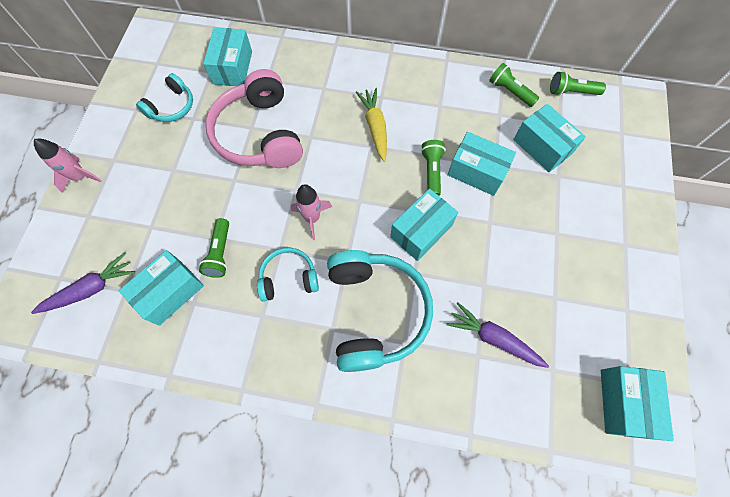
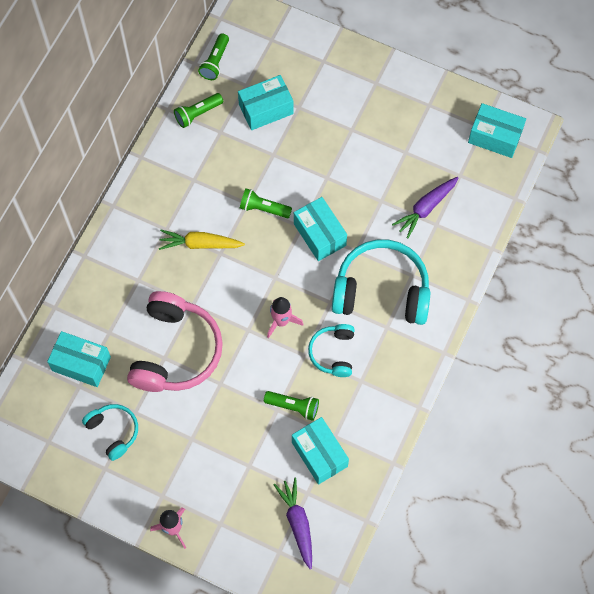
camera: 75 degrees left, 0 degrees up
pink headphones [206,69,303,168] -> pink headphones turned 75 degrees counterclockwise [127,291,223,392]
turquoise box [448,132,516,196] -> none

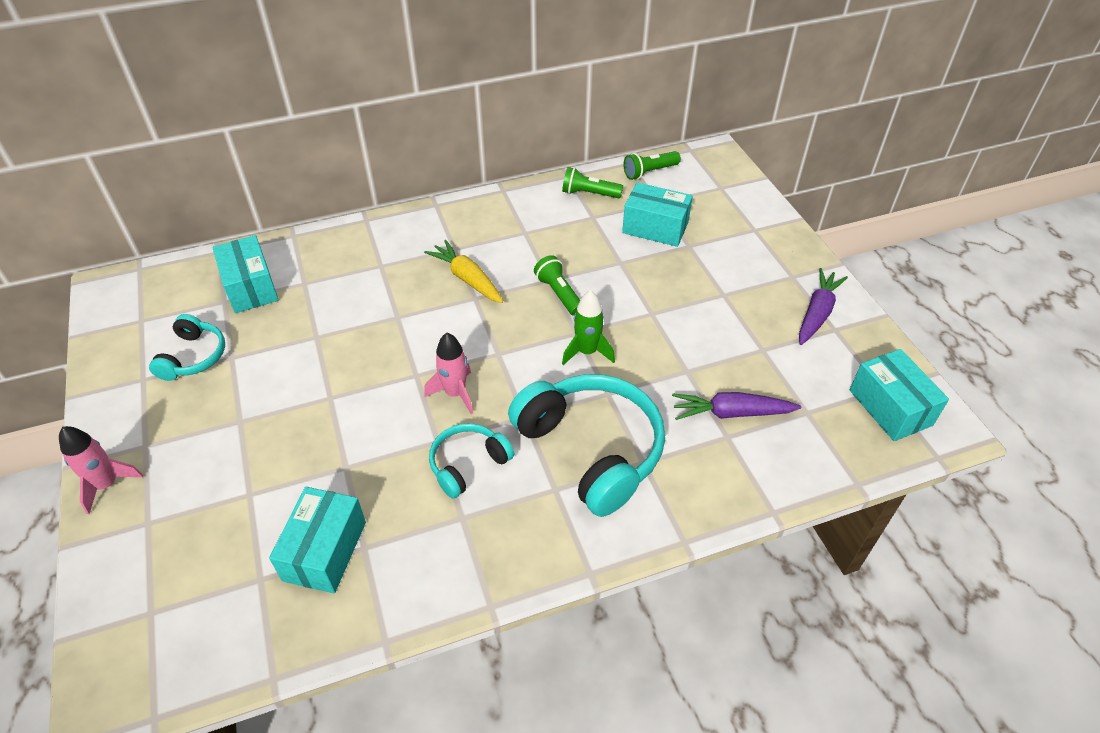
camera: 45 degrees right, 20 degrees down
pink headphones [127,291,223,392] -> none
green flashlight [264,391,319,421] -> none
purple carrot [274,478,312,569] -> purple carrot moved to [799,268,848,345]
turquoise box [294,197,347,261] -> green rocket [562,290,615,365]

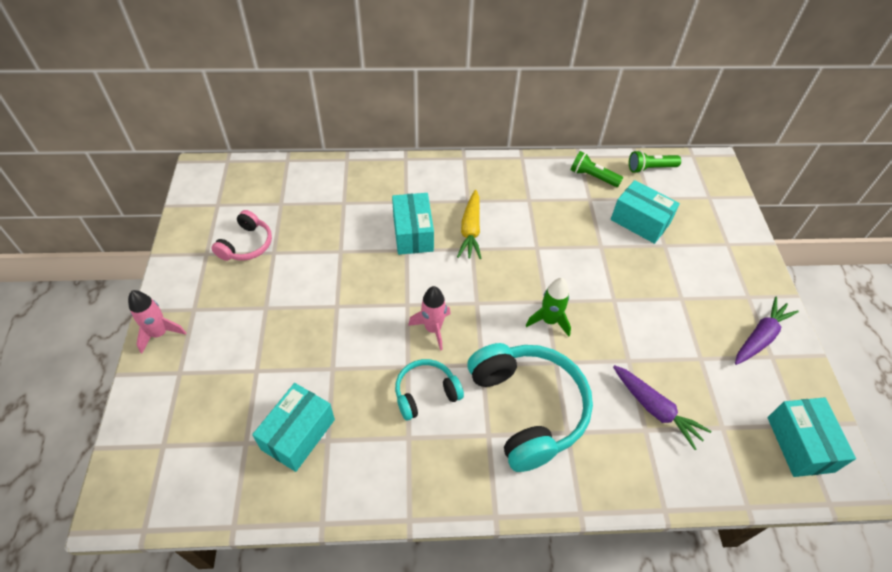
camera: 15 degrees right, 5 degrees up
turquoise headphones [149,314,225,381] -> pink headphones [211,210,272,261]
turquoise box [212,235,279,313] -> turquoise box moved to [392,193,434,255]
yellow carrot [424,240,503,303] -> yellow carrot turned 150 degrees counterclockwise [457,190,482,259]
green flashlight [534,255,580,316] -> none
purple carrot [672,392,801,420] -> purple carrot turned 150 degrees counterclockwise [613,365,711,450]

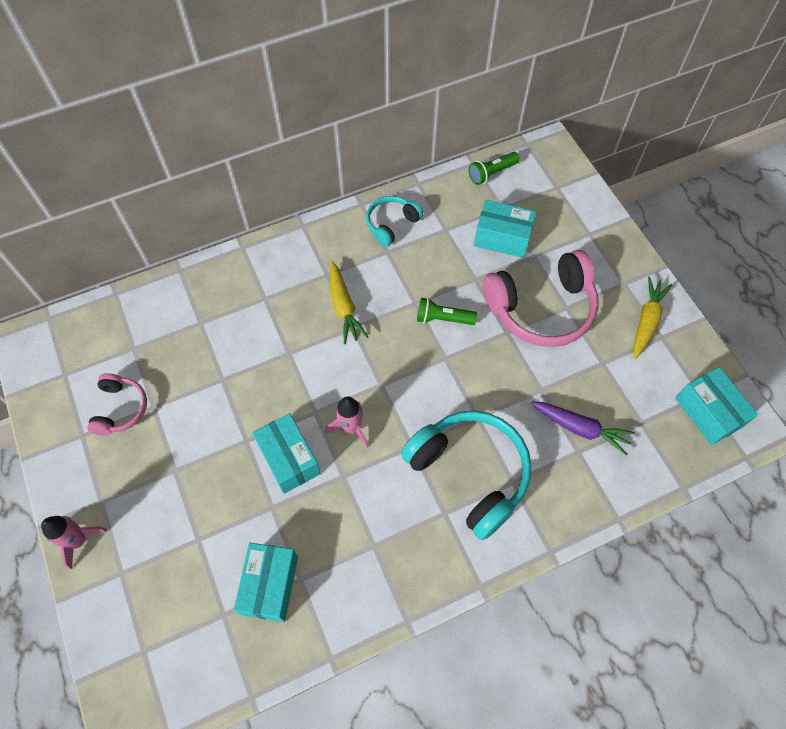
camera: 20 degrees left, 10 degrees up
turquoise box [392,193,434,255] -> turquoise box moved to [252,413,321,494]
turquoise headphones [395,359,464,421] -> turquoise headphones moved to [366,196,423,247]
green rocket [526,278,571,337] -> none
green flashlight [570,151,623,187] -> green flashlight moved to [417,298,477,325]
purple carrot [735,297,799,365] -> yellow carrot [633,276,672,359]
none -> pink headphones [483,250,599,347]

